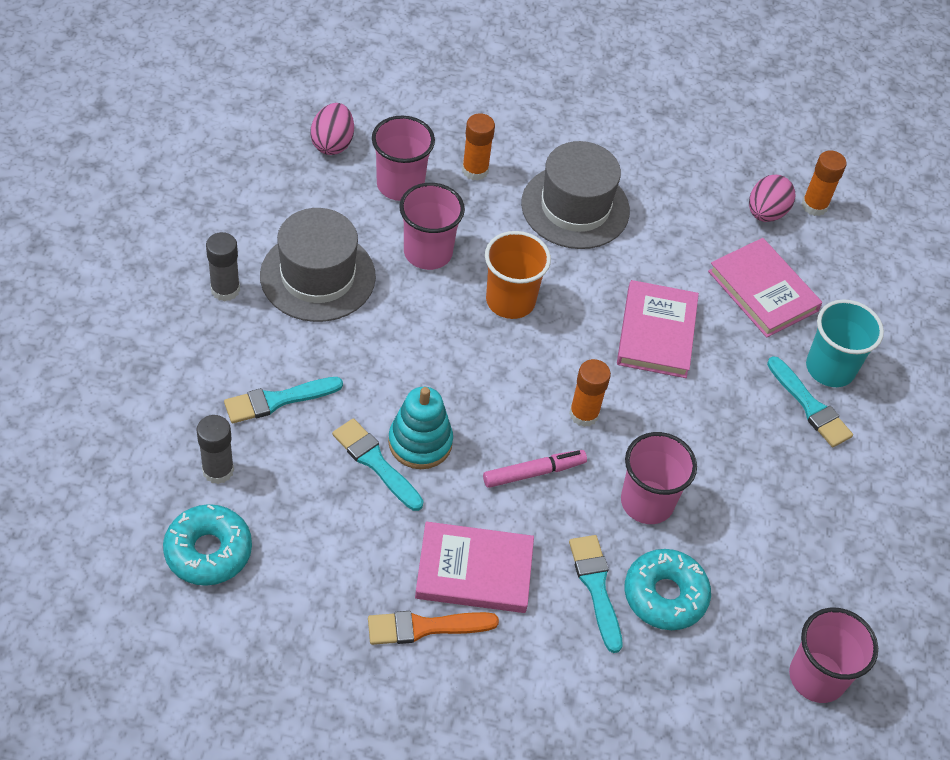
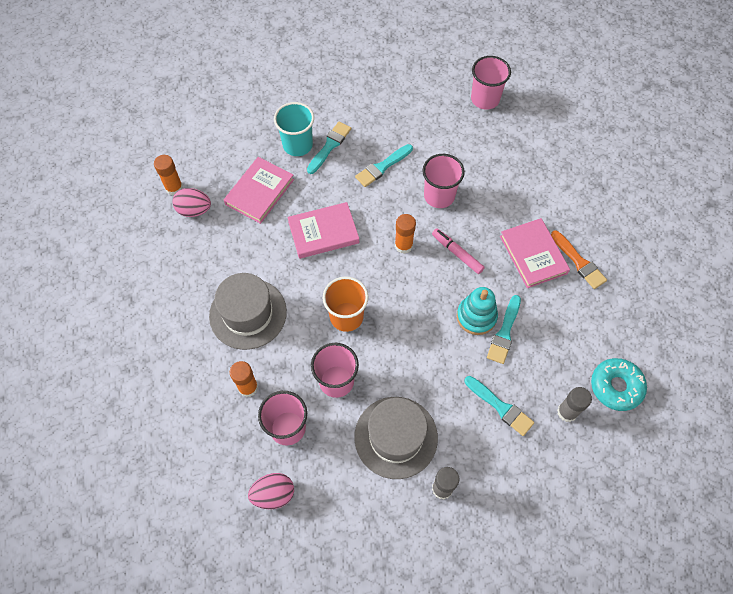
camera: 110 degrees left, 10 degrees up
turquoise brush [569,535,622,653] -> turquoise brush moved to [355,144,413,187]
turquoise donut [624,549,711,630] -> none

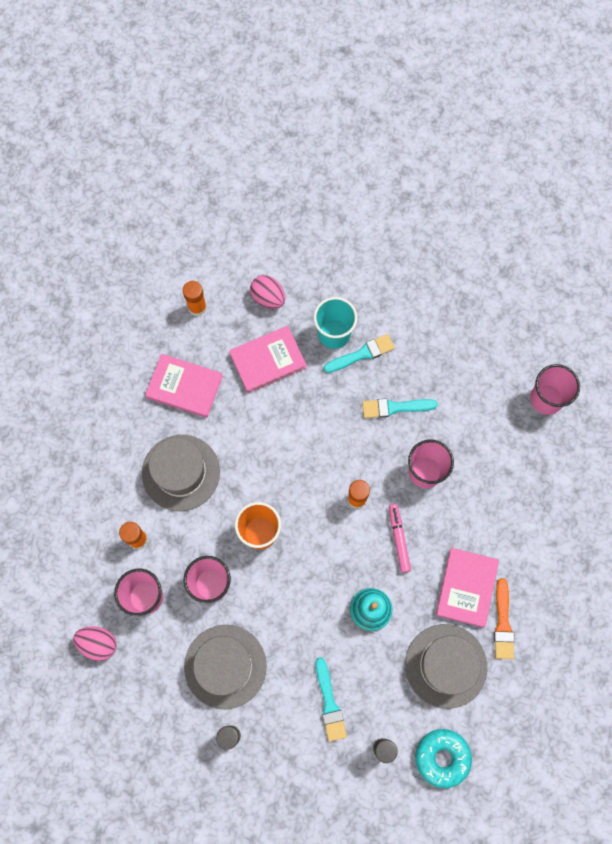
camera: 35 degrees right, 10 degrees up
pink egg [172,188,211,217] -> pink egg moved to [250,275,285,309]
pink book [287,202,359,259] -> pink book moved to [145,354,223,418]
turquoise brush [487,295,521,364] -> none
none -> grey hat [405,624,487,709]

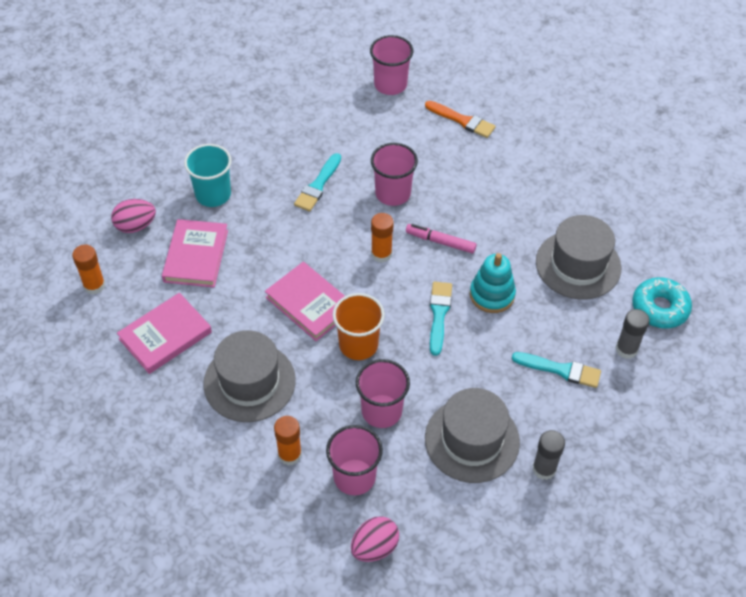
camera: 60 degrees left, 20 degrees down
turquoise brush [324,334,395,373] -> turquoise brush moved to [430,282,452,356]
pink book [436,548,499,628] -> pink book moved to [265,262,345,341]
orange brush [494,578,514,659] -> orange brush moved to [425,101,496,138]

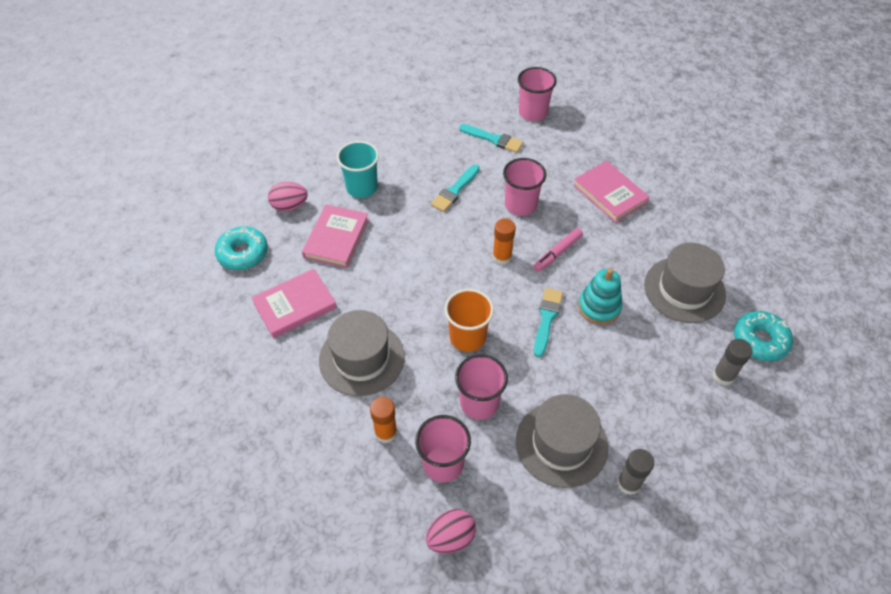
camera: 10 degrees right, 0 degrees up
orange glue stick [72,245,105,295] -> turquoise donut [215,226,268,270]
pink book [265,262,345,341] -> pink book moved to [573,161,649,223]
pink marker [406,224,477,254] -> pink marker turned 75 degrees counterclockwise [534,228,583,272]
orange brush [425,101,496,138] -> none
turquoise brush [512,352,601,388] -> turquoise brush moved to [459,124,523,153]

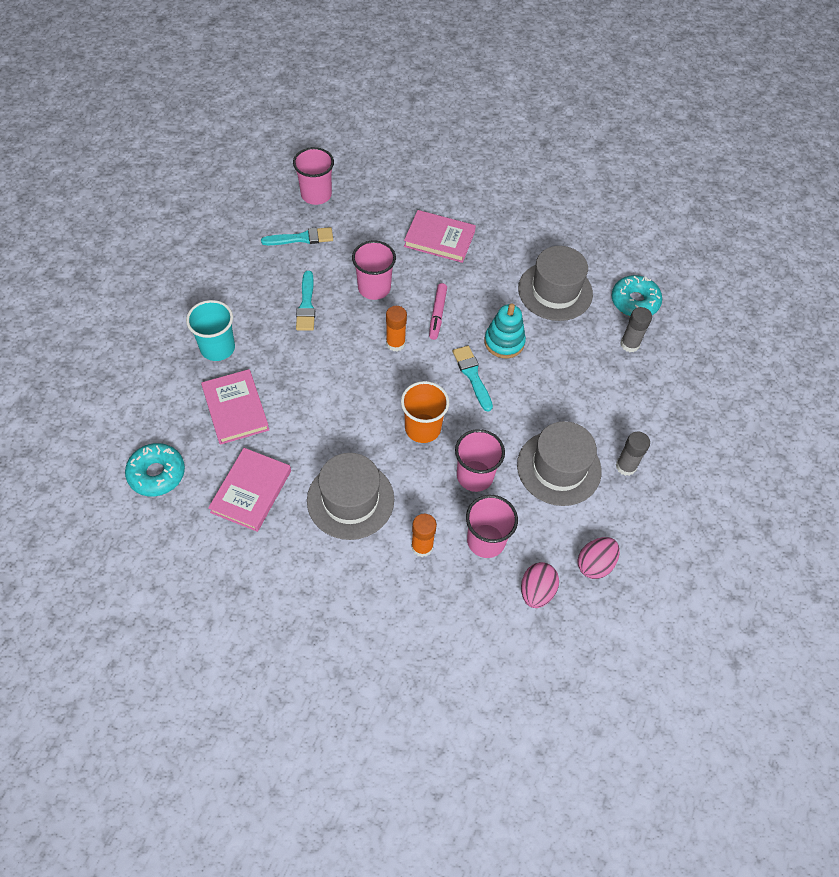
camera: 40 degrees left, 5 degrees up
pink egg [268,182,308,212] -> pink egg moved to [578,537,620,579]

